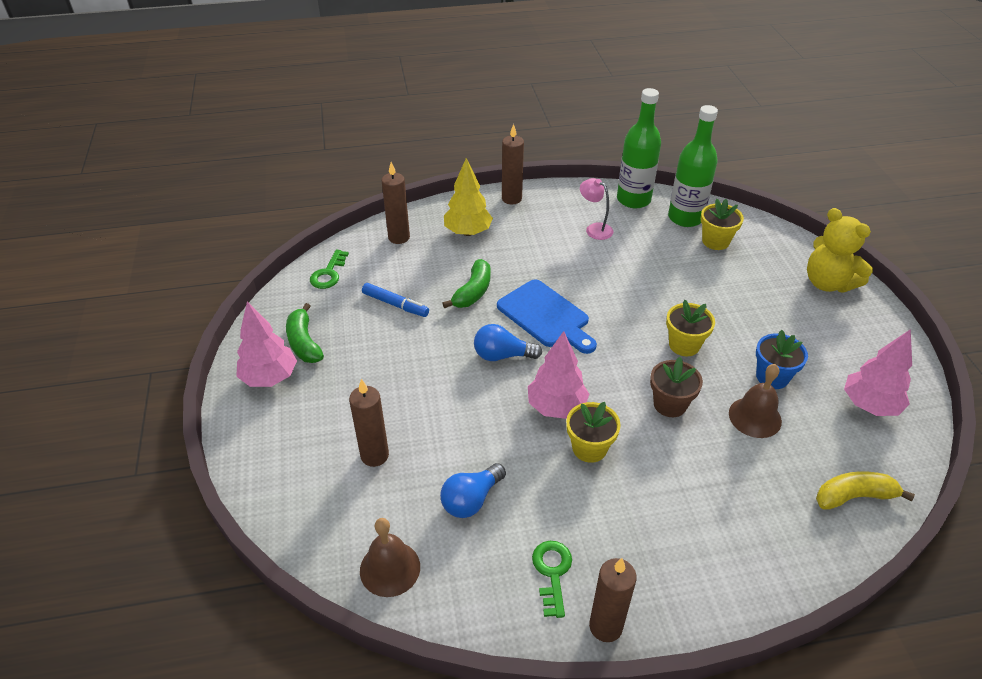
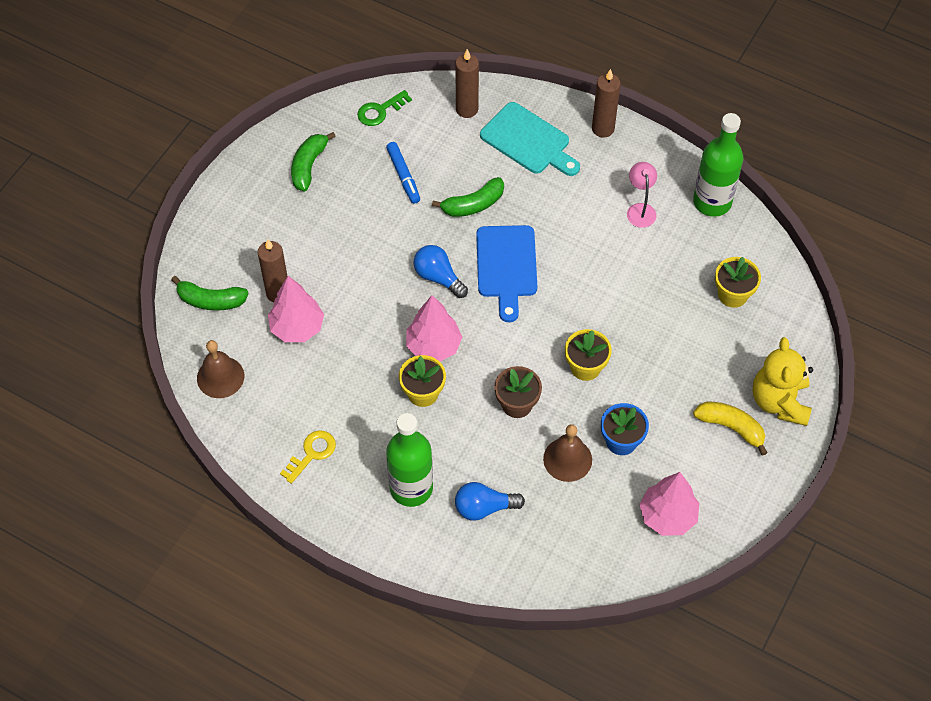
camera: 40 degrees right, 15 degrees up
pink tree [236,302,297,387] -> pink tree moved to [268,276,324,342]
blue light bulb [440,463,506,518] -> blue light bulb moved to [455,482,525,521]
yellow tree [444,158,493,236] -> turquoise cutting board [480,102,580,176]
green key [532,541,572,618] -> yellow key [280,430,336,484]
brown candle [589,558,637,642] -> none
green bottle [668,105,718,227] -> green bottle moved to [386,413,433,507]
yellow banana [816,471,915,510] -> yellow banana moved to [693,401,768,456]
none -> green banana [171,276,249,311]

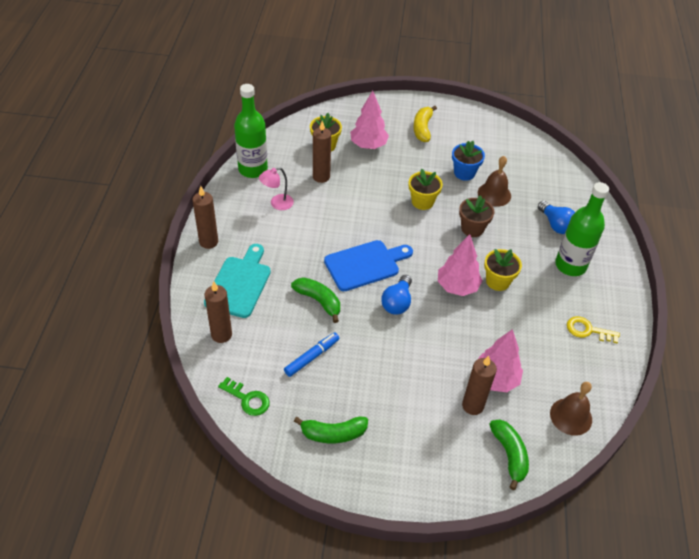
camera: 115 degrees left, 10 degrees down
pink tree [639,472,699,536] -> pink tree moved to [350,91,389,149]
yellow teddy bear [752,337,813,426] -> none
none -> brown candle [313,121,331,183]

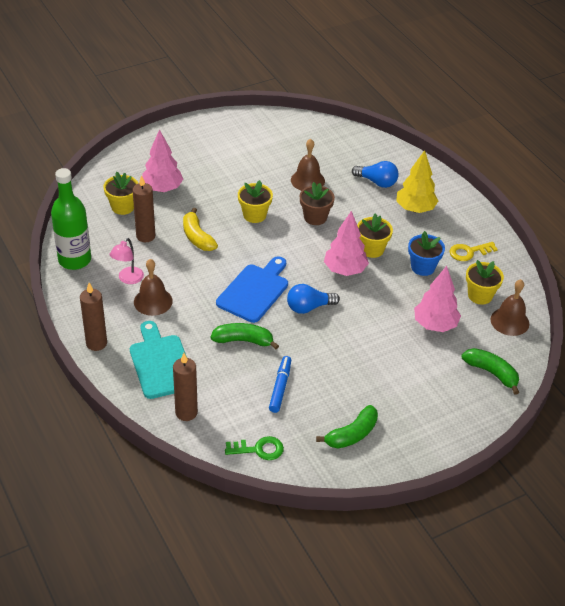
camera: 35 degrees left, 5 degrees down
blue light bulb [381,275,412,315] -> blue light bulb turned 90 degrees clockwise [287,284,340,314]
yellow banana [414,106,437,142] -> yellow banana moved to [183,208,218,251]
blue flower pot [452,141,485,181] -> blue flower pot moved to [408,231,445,276]
brown candle [462,356,497,415] -> none
green bottle [555,182,609,276] -> yellow tree [396,150,438,213]
none -> brown bell [134,259,173,316]
none -> yellow flower pot [466,260,504,305]

